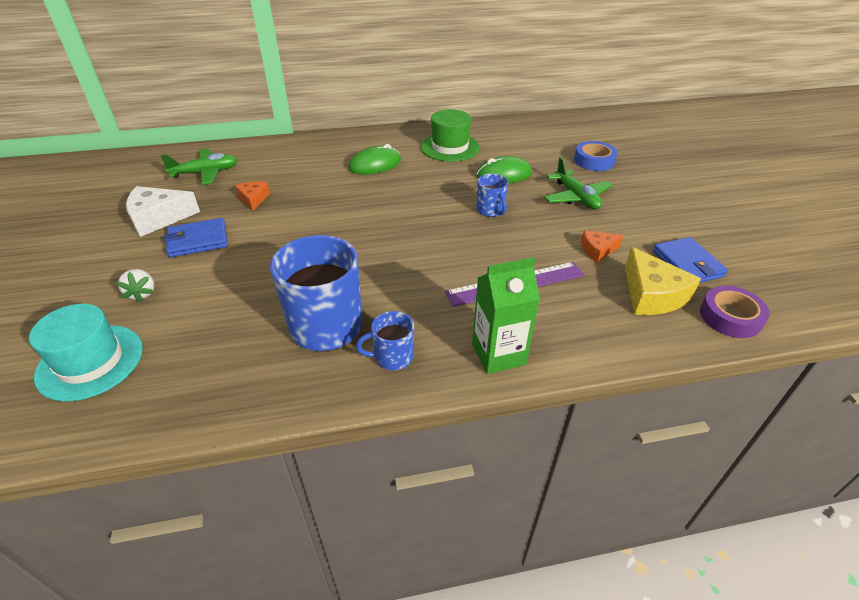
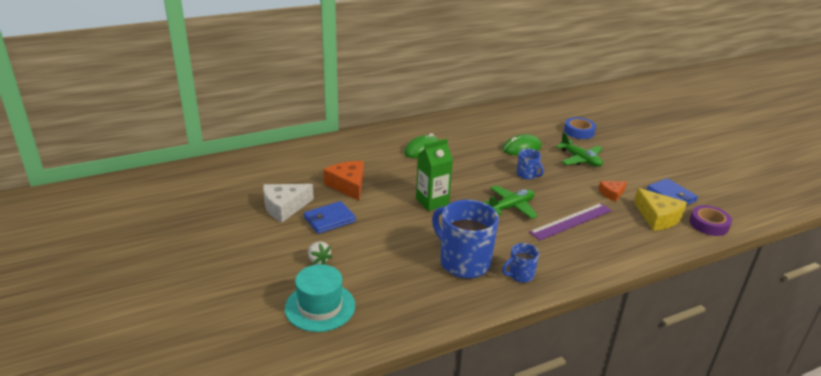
camera: 15 degrees left, 10 degrees down
green plane [161,149,237,185] -> green plane moved to [483,185,538,219]
orange cheese [235,182,270,211] -> orange cheese [323,161,364,201], size x1.72
green hat [421,109,480,162] -> none
green carton [472,257,540,374] -> green carton moved to [416,139,453,211]

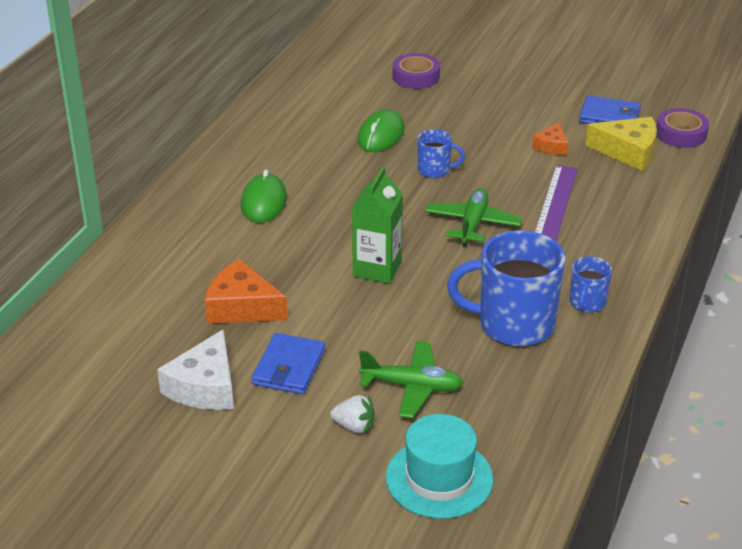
camera: 40 degrees left, 5 degrees up
green plane [556,132,603,167] -> green plane moved to [359,341,463,418]
blue tape [564,117,596,139] -> purple tape [393,53,440,89]

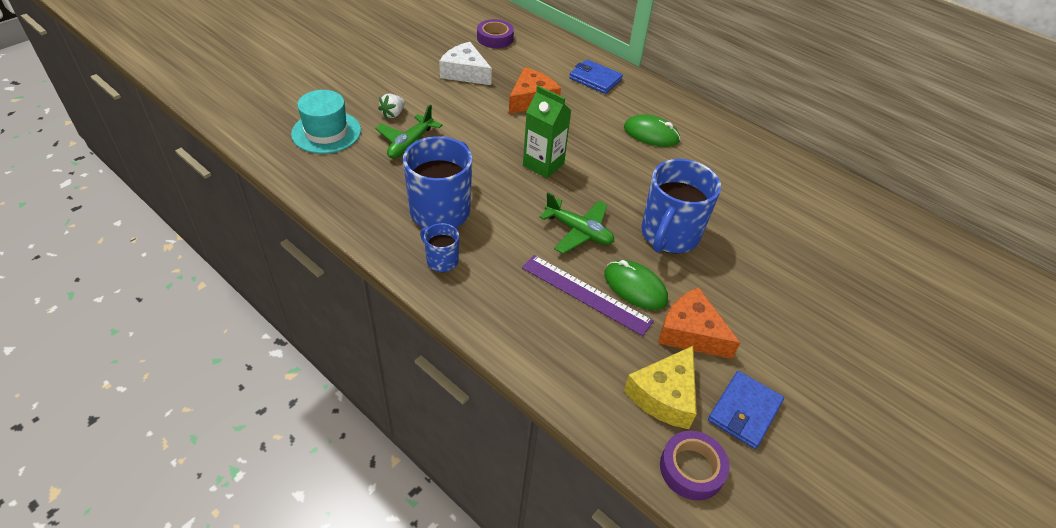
camera: 105 degrees right, 10 degrees up
blue wallet [252,333,325,394] -> blue wallet moved to [569,59,623,94]
green mouse [357,109,405,152] -> green mouse moved to [604,260,668,310]
purple tape [393,53,440,89] -> purple tape moved to [477,19,514,48]
blue mug [417,129,465,178] -> blue mug [641,159,721,254], size x2.01
orange cheese [532,122,569,155] -> orange cheese [658,287,740,359], size x1.72

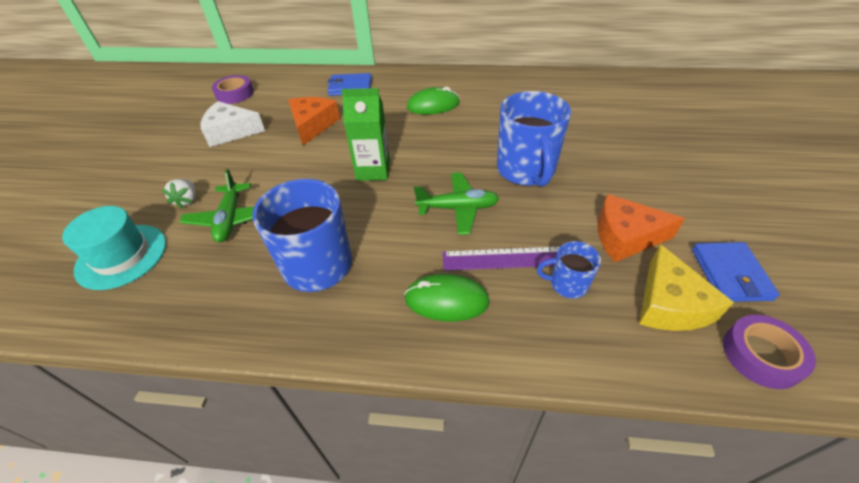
camera: 30 degrees left, 0 degrees up
blue mug [420,223,459,272] -> blue mug moved to [537,241,601,299]
green mouse [604,260,668,310] -> green mouse moved to [404,274,490,321]

